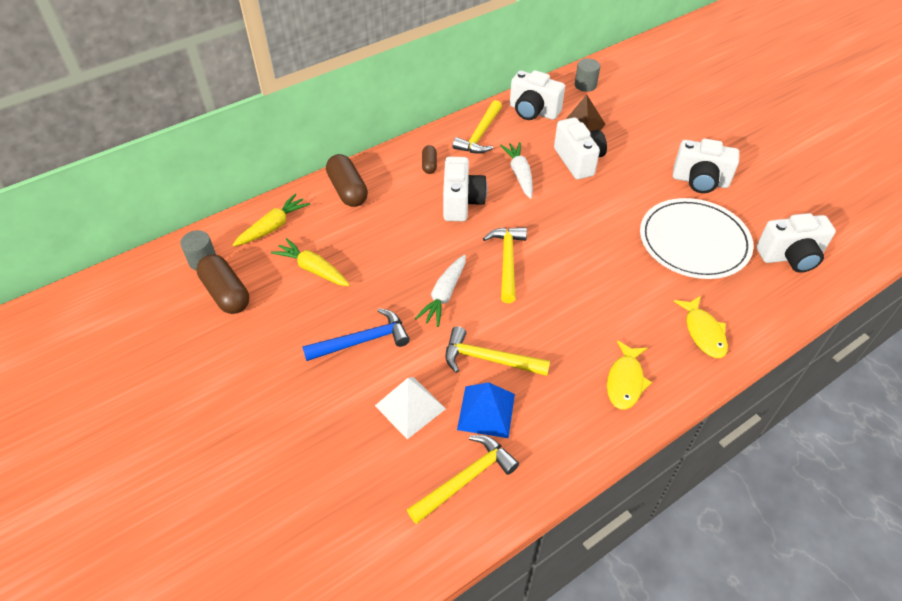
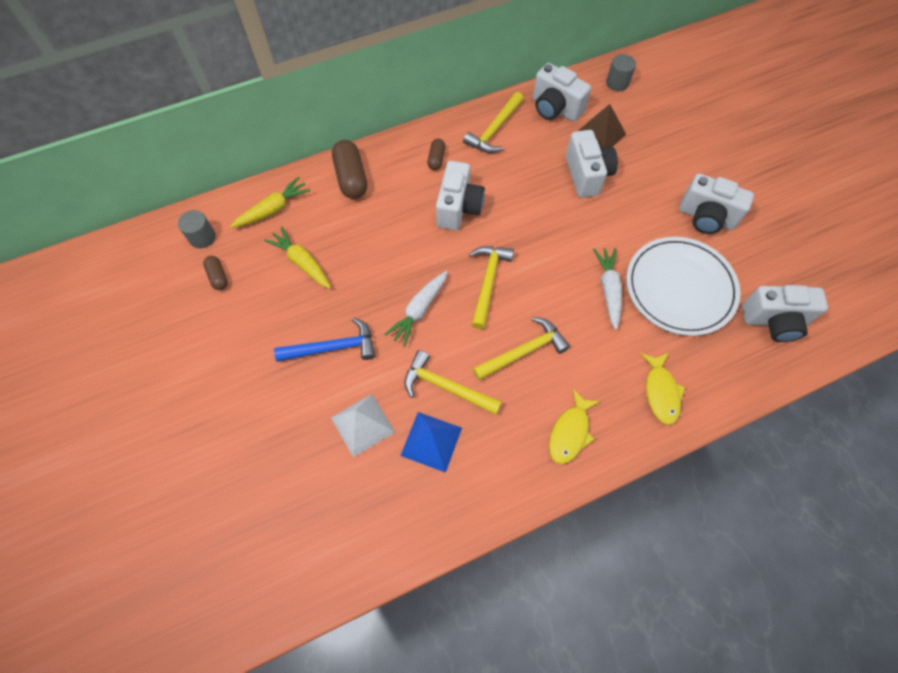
camera: 10 degrees right, 15 degrees up
brown capsule [196,254,249,314] -> brown capsule [203,256,228,290], size x0.55
yellow hammer [407,435,519,524] -> yellow hammer moved to [473,317,570,381]
white carrot [500,142,533,199] -> white carrot moved to [593,248,622,330]

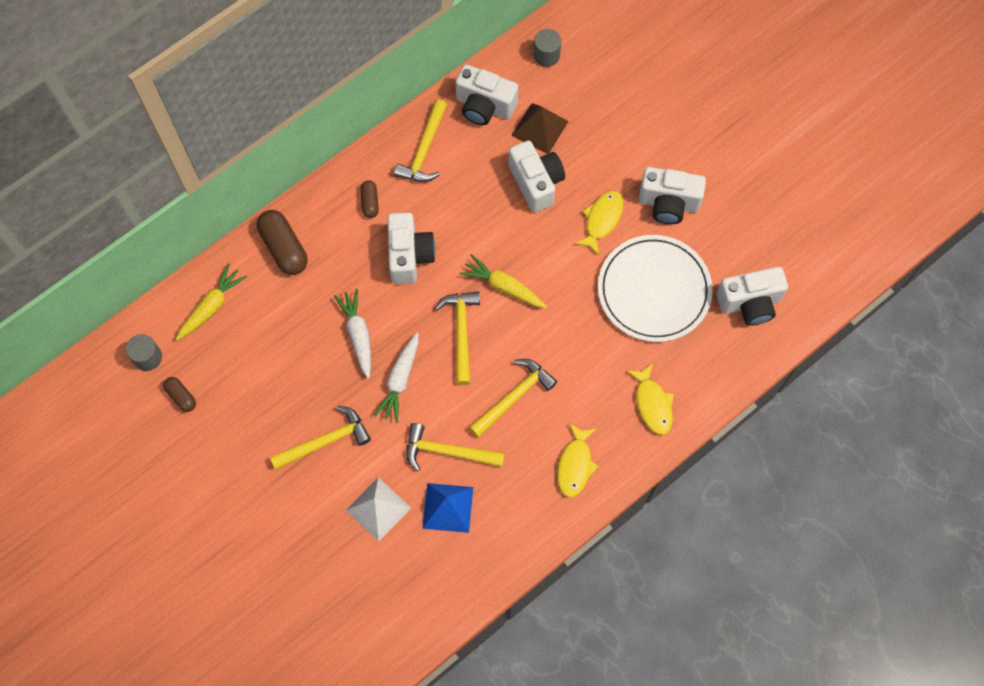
camera: 15 degrees left, 5 degrees up
yellow carrot [264,226,331,289] -> yellow carrot moved to [460,254,547,308]
blue hammer [274,317,376,362] -> yellow hammer [270,406,371,470]
white carrot [593,248,622,330] -> white carrot moved to [334,289,371,378]
none -> yellow fish [575,190,624,255]

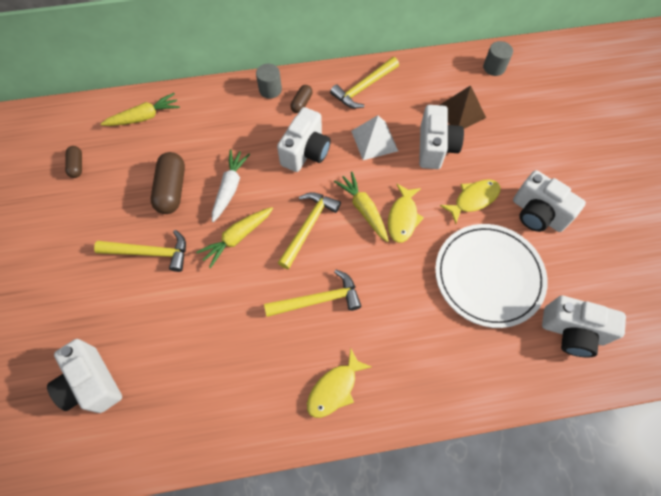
camera: 30 degrees right, 5 degrees down
grey cylinder [126,334,162,371] -> grey cylinder moved to [256,63,282,99]
brown capsule [257,210,307,275] -> brown capsule moved to [151,152,185,214]
white pyramid [346,477,411,541] -> white pyramid moved to [351,115,398,160]
white carrot [373,333,419,423] -> yellow carrot [196,207,273,268]
yellow hammer [406,423,505,471] -> none
blue pyramid [422,483,473,533] -> none
white camera [455,64,518,125] -> white camera moved to [47,339,122,413]
yellow fish [627,363,674,435] -> yellow fish moved to [388,184,424,243]

